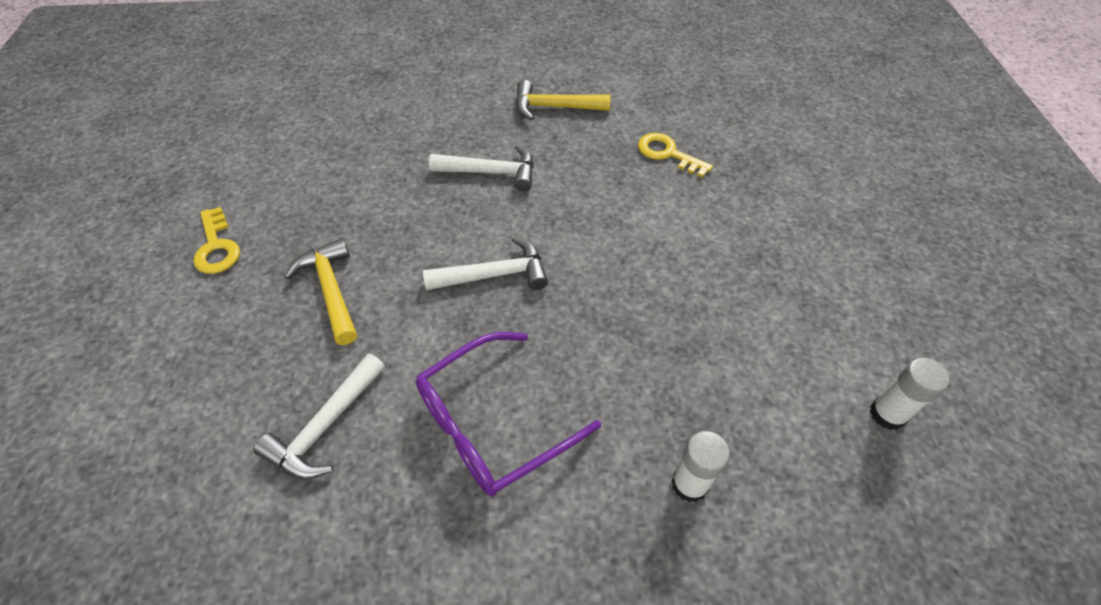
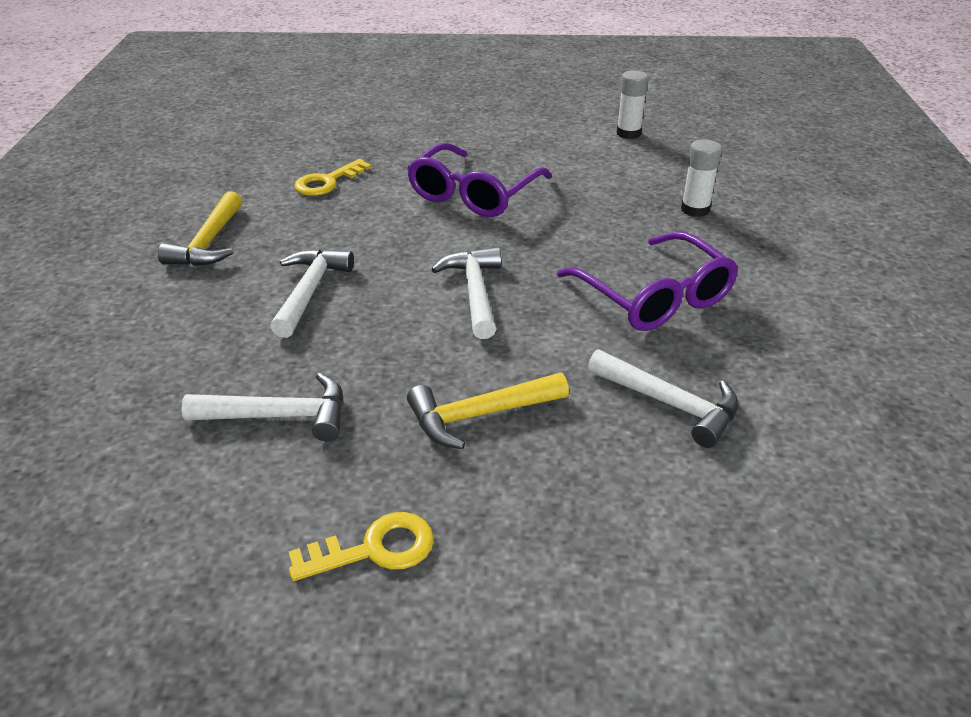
camera: 85 degrees left, 15 degrees down
none -> white hammer [182,373,344,441]
none -> purple glasses [407,143,552,217]

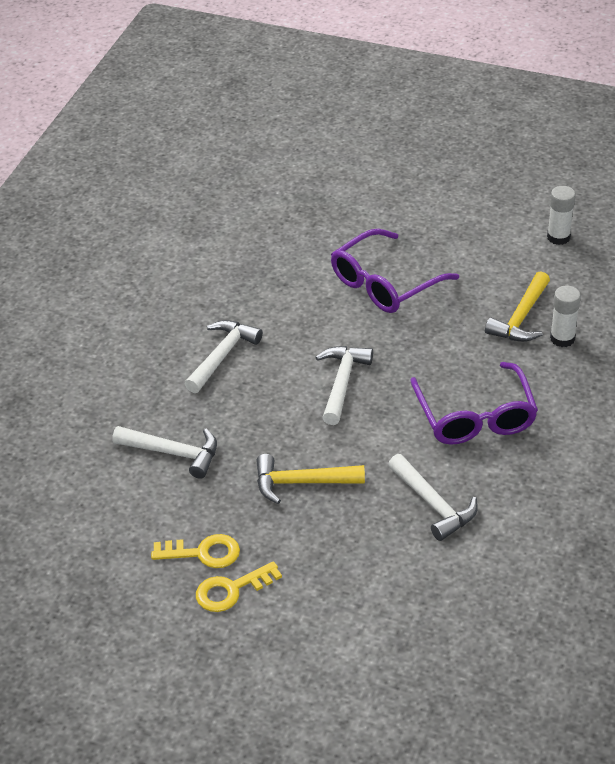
camera: 20 degrees right, 5 degrees up
yellow hammer [158,191,242,266] -> yellow hammer moved to [485,271,550,342]
yellow key [294,159,371,196] -> yellow key moved to [196,561,282,612]

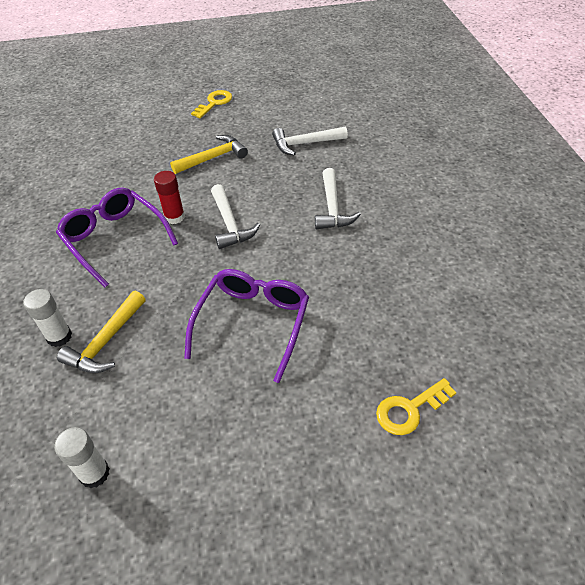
camera: 150 degrees right, 5 degrees up
yellow key [151,534,240,568] -> yellow key moved to [376,378,457,435]
white hammer [388,454,478,541] -> none
yellow hammer [485,271,550,342] -> yellow hammer turned 150 degrees counterclockwise [57,291,145,373]
none -> red glue stick [154,171,185,224]

